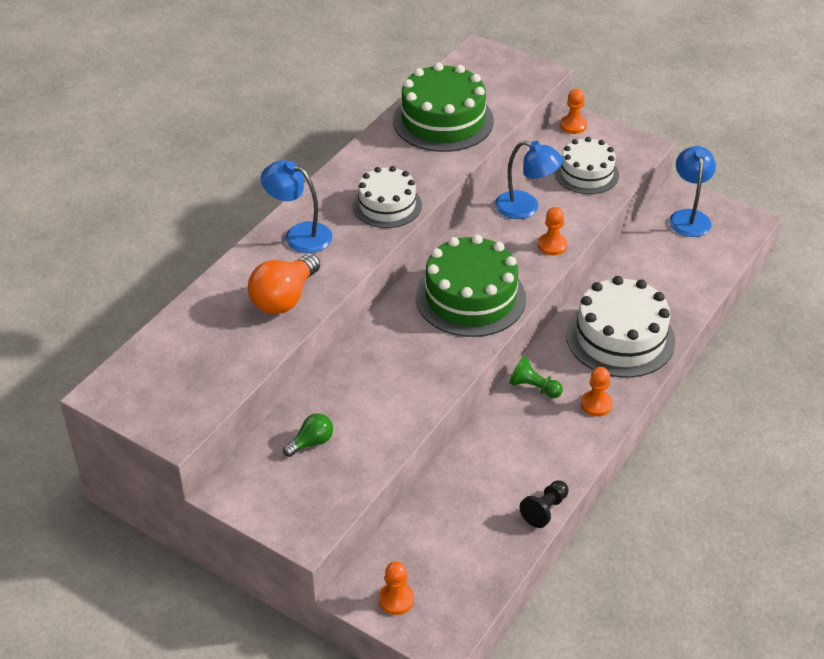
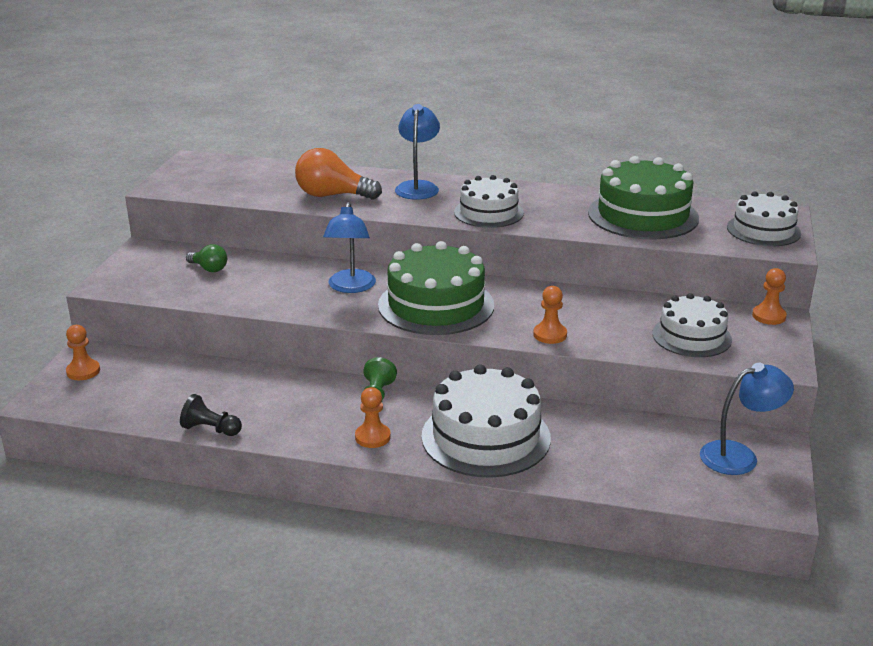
camera: 70 degrees right, 15 degrees down
blue lamp [495,141,563,219] -> blue lamp moved to [323,202,376,293]
none -> white cake [727,191,801,246]

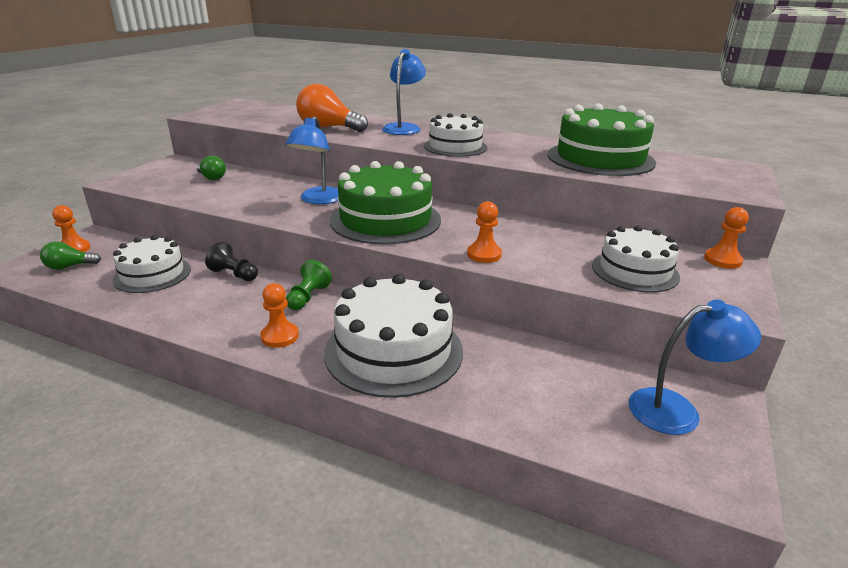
camera: 10 degrees right, 0 degrees up
black pawn [180,394,242,436] -> black pawn moved to [205,242,258,281]
white cake [727,191,801,246] -> white cake moved to [112,235,191,293]
none -> green light bulb [40,241,101,270]

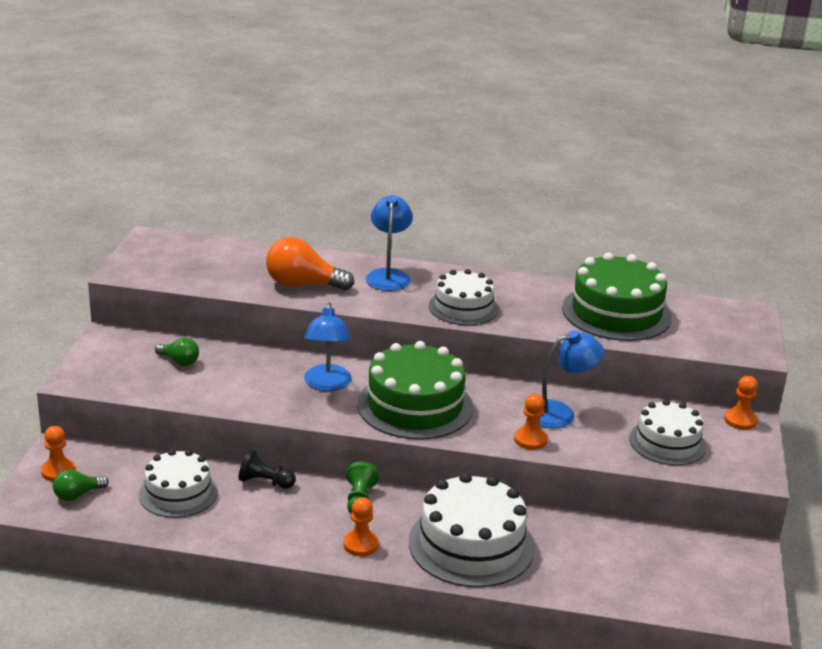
camera: 15 degrees left, 0 degrees up
blue lamp [629,300,761,435] -> blue lamp moved to [539,330,604,429]

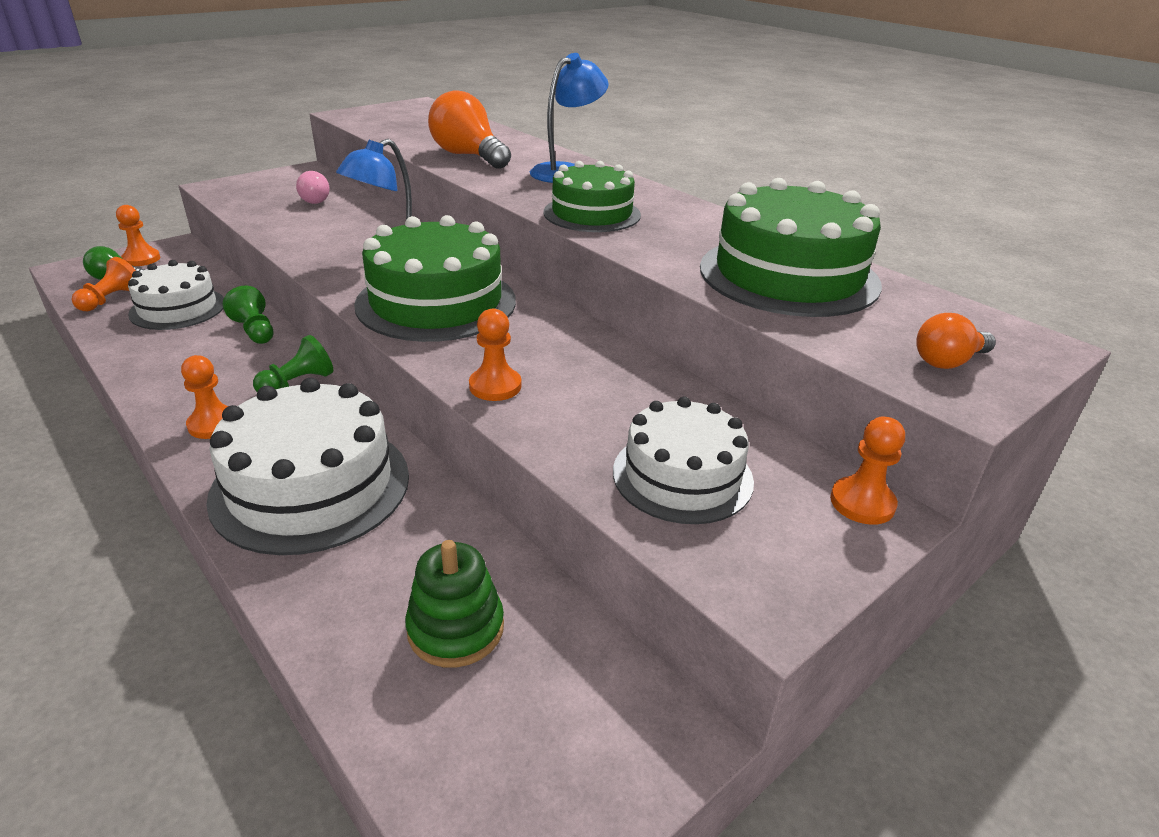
camera: 40 degrees right, 5 degrees up
green light bulb [155,337,199,366] -> pink light bulb [296,171,330,204]
black pawn [238,449,296,489] -> green pawn [223,286,274,344]
white cake [429,269,498,325] -> green cake [544,161,641,232]
blue lamp [539,330,604,429] -> none
none -> orange pawn [72,257,136,311]
none -> green stacking toy [405,540,504,668]
none -> orange light bulb [916,313,996,369]

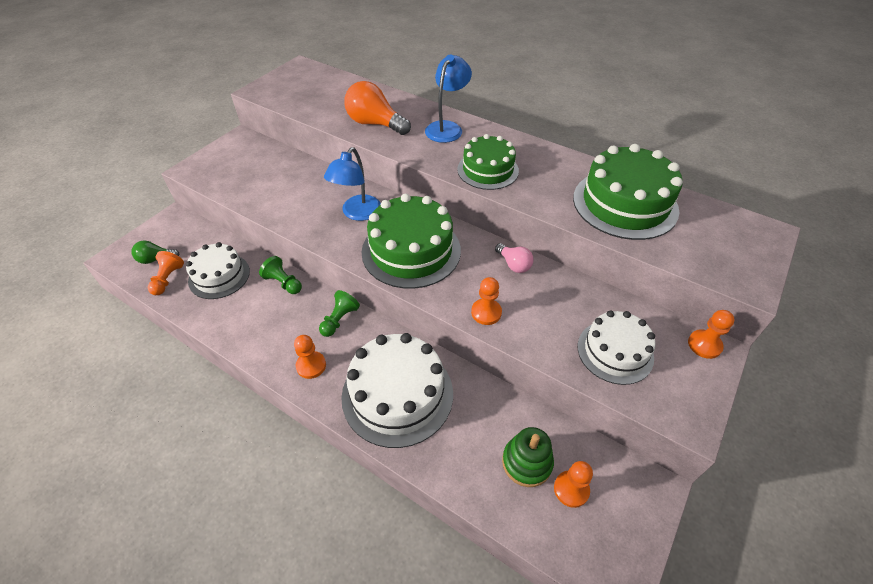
camera: 15 degrees left, 15 degrees up
orange pawn [116,205,160,266] -> orange pawn moved to [554,461,593,508]
pink light bulb [296,171,330,204] -> pink light bulb moved to [495,243,534,273]
orange light bulb [916,313,996,369] -> none

